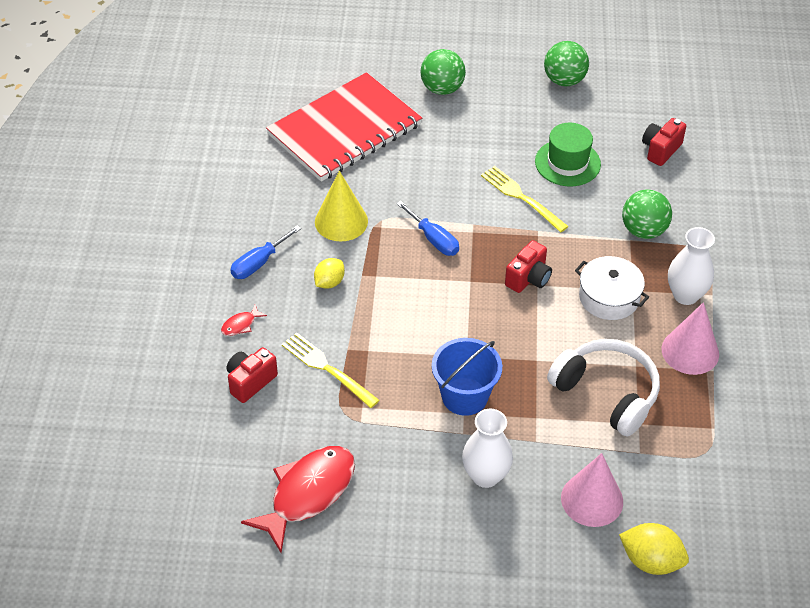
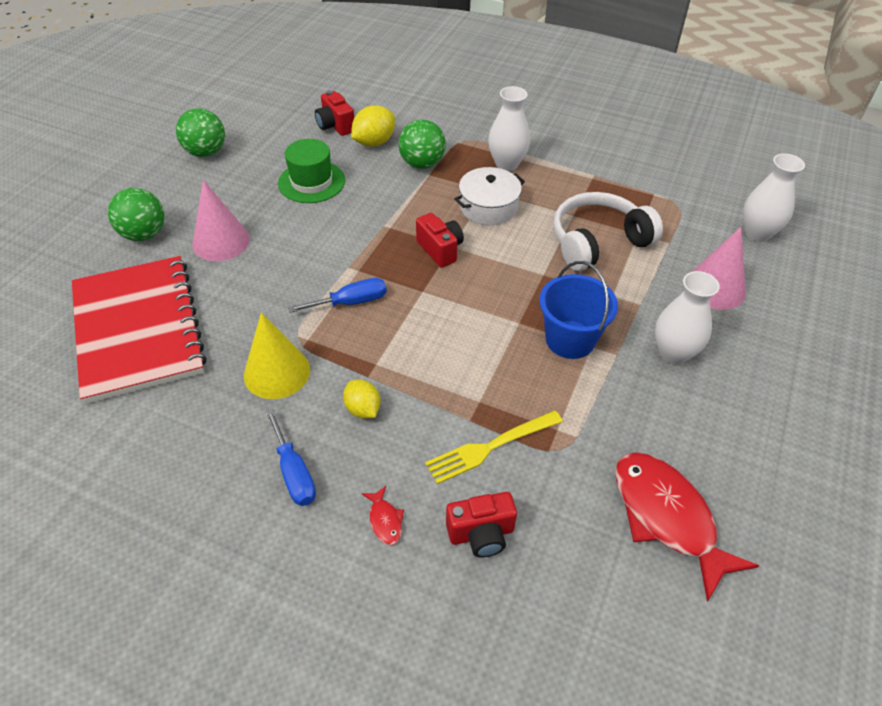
camera: 70 degrees left, 0 degrees up
red camera [227,347,278,403] -> red camera turned 75 degrees counterclockwise [446,492,517,558]
yellow fork [481,166,569,232] -> none
yellow lemon [619,523,689,575] -> yellow lemon moved to [351,105,395,147]
pink cone [662,302,719,375] -> pink cone moved to [193,180,250,261]
none -> white vase [743,153,805,242]

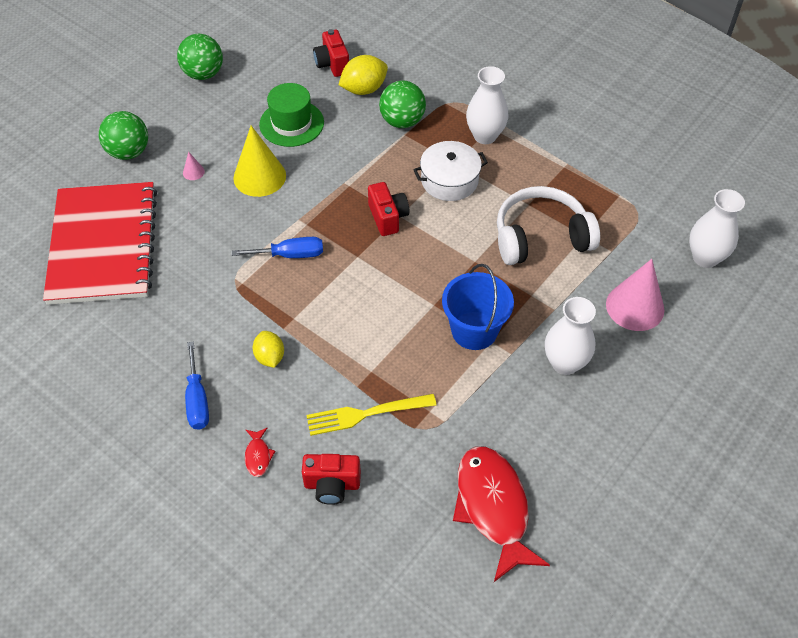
camera: 15 degrees right, 5 degrees up
pink cone [193,180,250,261] -> pink cone [183,152,205,180], size x0.41
yellow cone [244,312,310,399] -> yellow cone moved to [233,126,286,197]

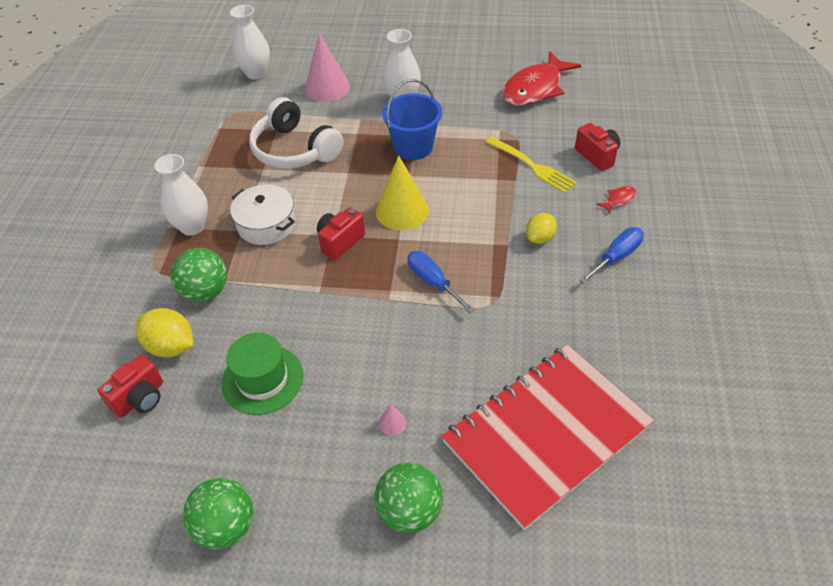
camera: 120 degrees left, 5 degrees down
yellow cone [233,126,286,197] -> yellow cone moved to [376,155,429,230]

